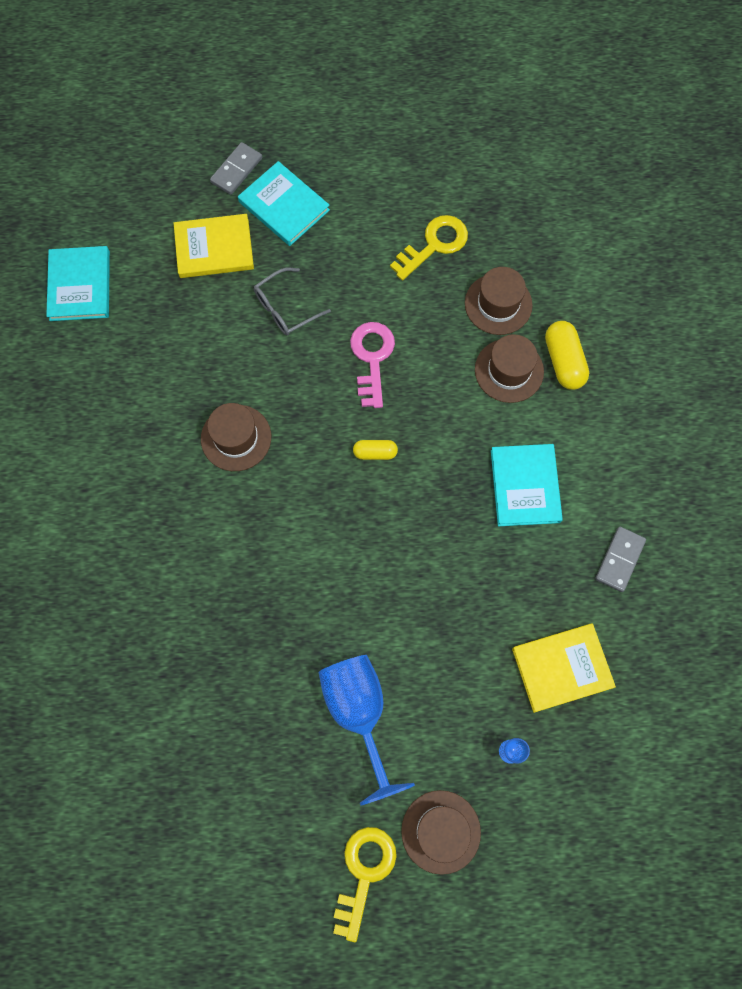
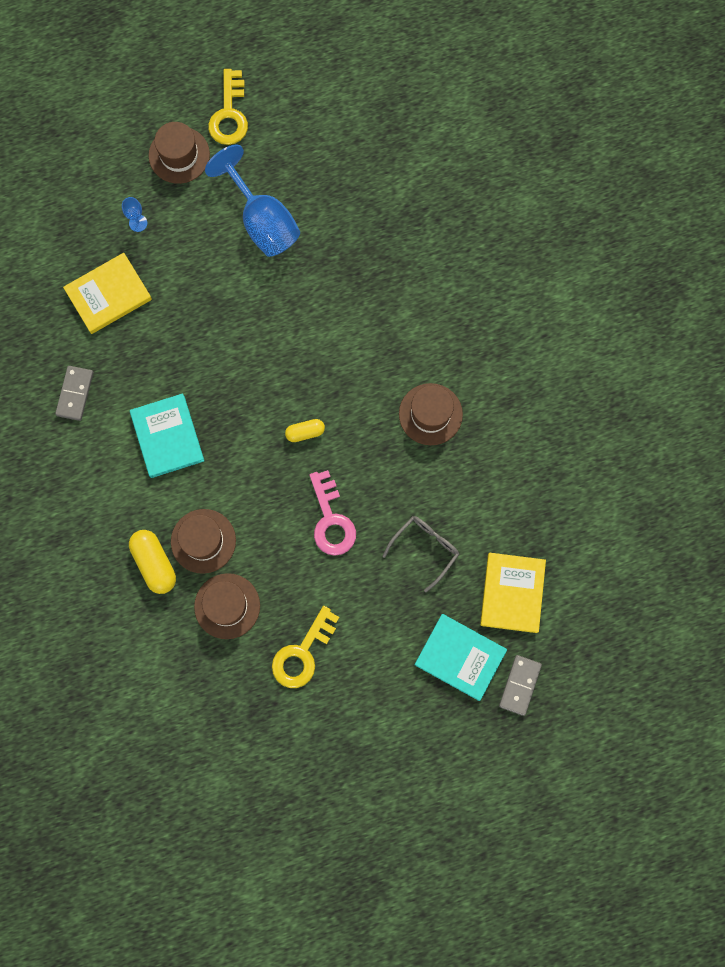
camera: 165 degrees right, 5 degrees up
turquoise book [46,246,110,321] -> none
yellow book [174,214,254,278] -> yellow book turned 60 degrees counterclockwise [480,553,546,633]

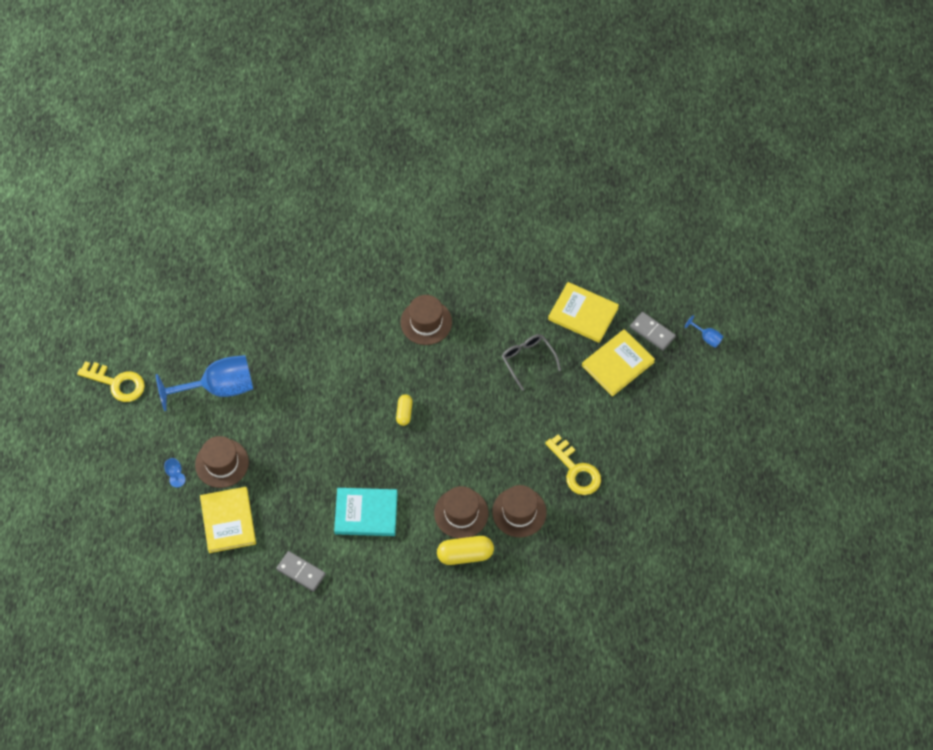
camera: 70 degrees left, 15 degrees down
brown hat [149,122,210,184] -> brown hat moved to [195,436,249,488]
pink key [310,470,356,556] -> none
turquoise book [414,614,507,701] -> yellow book [582,329,655,397]
none -> blue goblet [685,315,723,348]

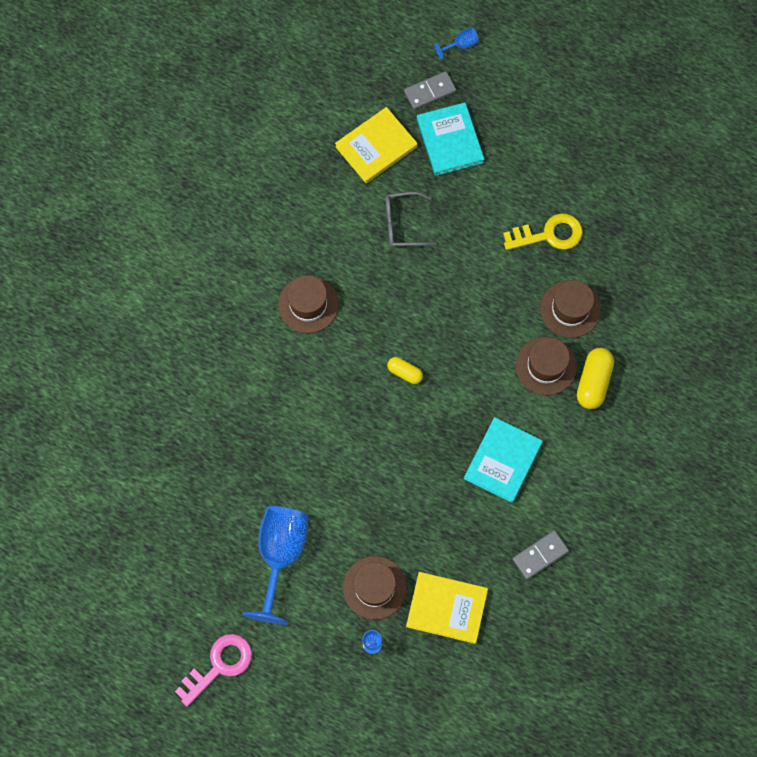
camera: 65 degrees left, 10 degrees up
yellow key [77,361,145,402] -> pink key [175,634,252,707]
yellow book [582,329,655,397] -> turquoise book [417,102,484,176]

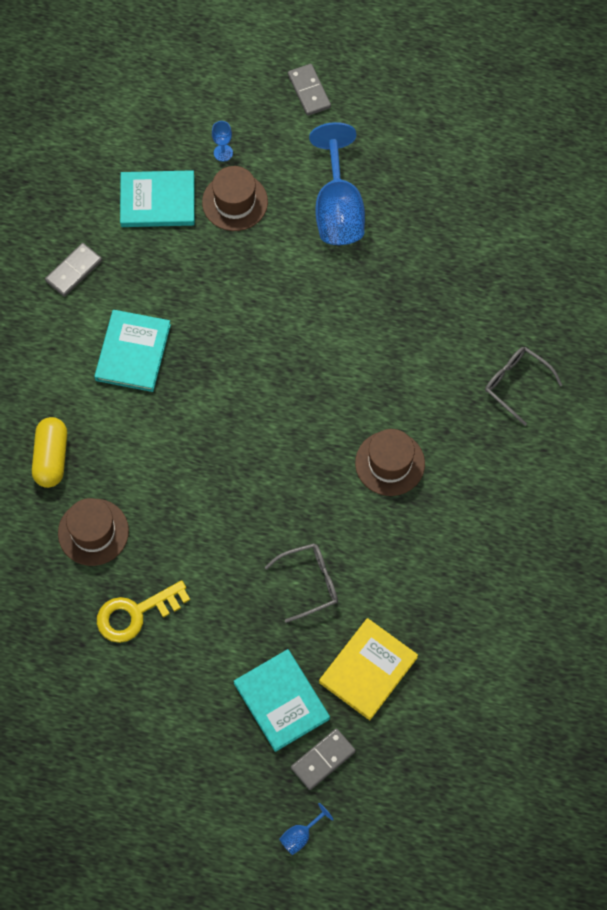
camera: 165 degrees right, 5 degrees down
pink key [175,634,252,707] -> none
yellow capsule [387,357,423,384] -> none
yellow book [406,572,488,644] -> turquoise book [120,170,195,227]
brown hat [516,337,577,395] -> none
none -> grey domino [288,64,331,116]
none -> grey glasses [485,347,562,426]

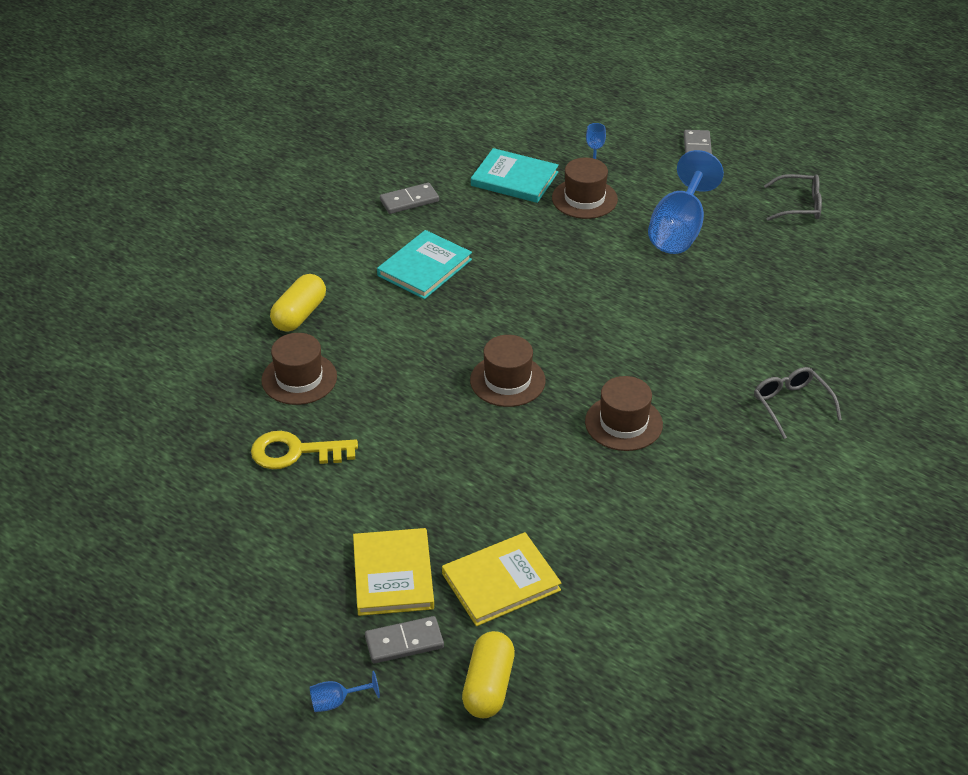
camera: 25 degrees right, 25 degrees down
turquoise book [234,649,330,752] -> yellow book [353,528,434,616]
grey glasses [265,543,338,623] -> grey glasses moved to [764,174,822,221]
none -> yellow capsule [462,631,515,718]
none -> brown hat [470,335,546,407]

